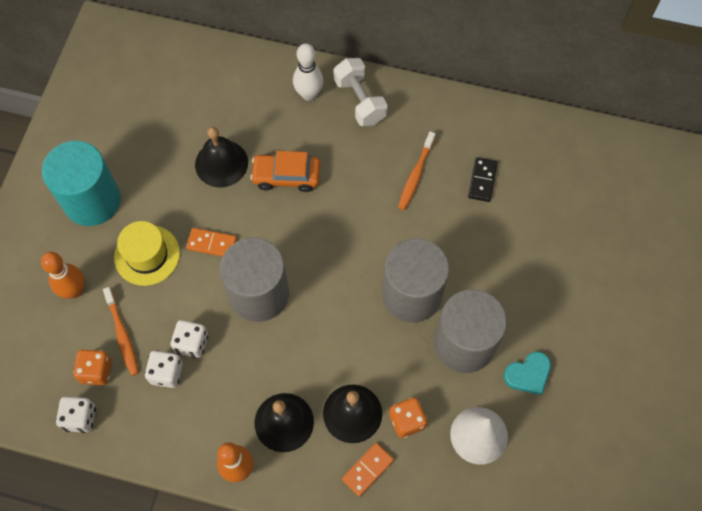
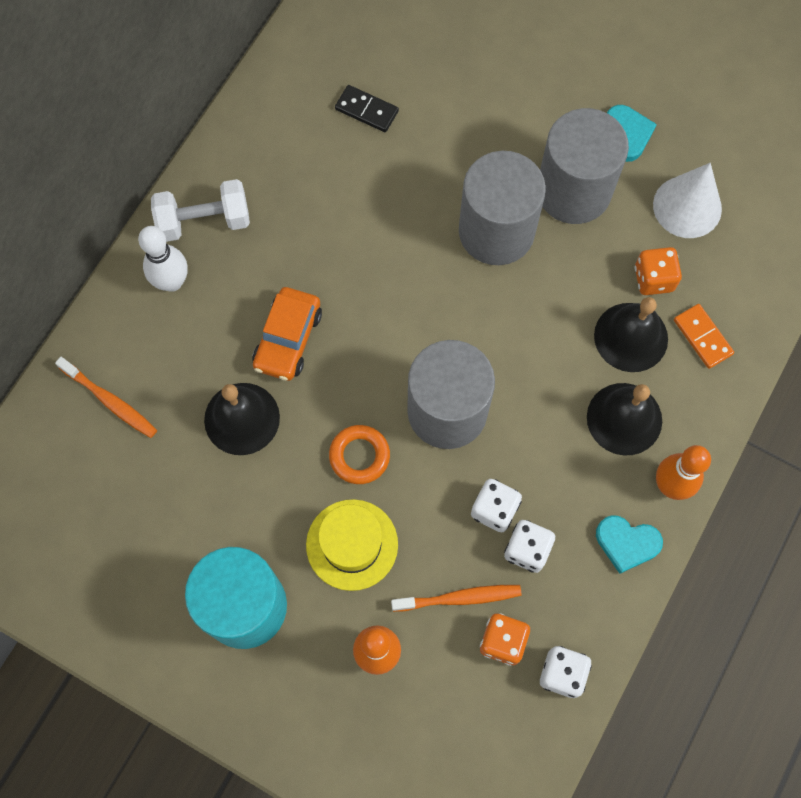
camera: 75 degrees left, 5 degrees up
orange domino [186,228,237,256] -> orange ring [329,425,390,484]
orange toothbrush [398,131,436,210] -> orange toothbrush moved to [55,357,157,438]
none -> turquoise heart [596,515,663,574]

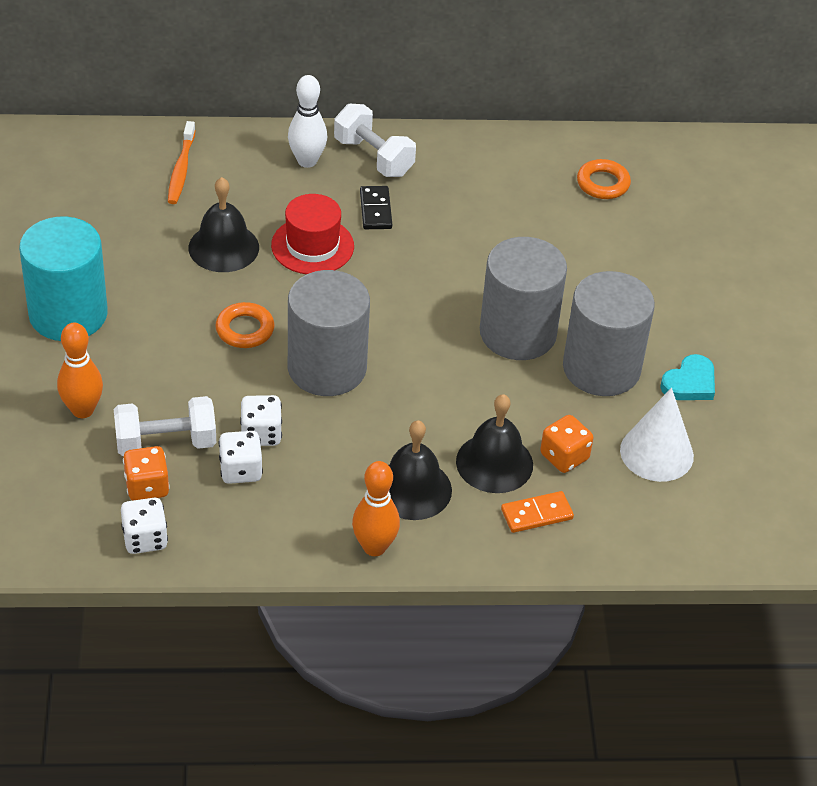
camera: 55 degrees right, 25 degrees down
orange car [252,287,322,381] -> red hat [271,194,354,274]
yellow hat [306,499,398,591] -> none
black domino [335,85,399,132] -> black domino moved to [360,186,392,229]
orange toothbrush [391,585,522,612] -> white dumbbell [114,396,216,456]
turquoise heart [596,515,663,574] -> none
orange domino [674,304,734,369] -> orange domino turned 45 degrees clockwise [501,491,574,533]
none -> orange ring [577,159,631,199]

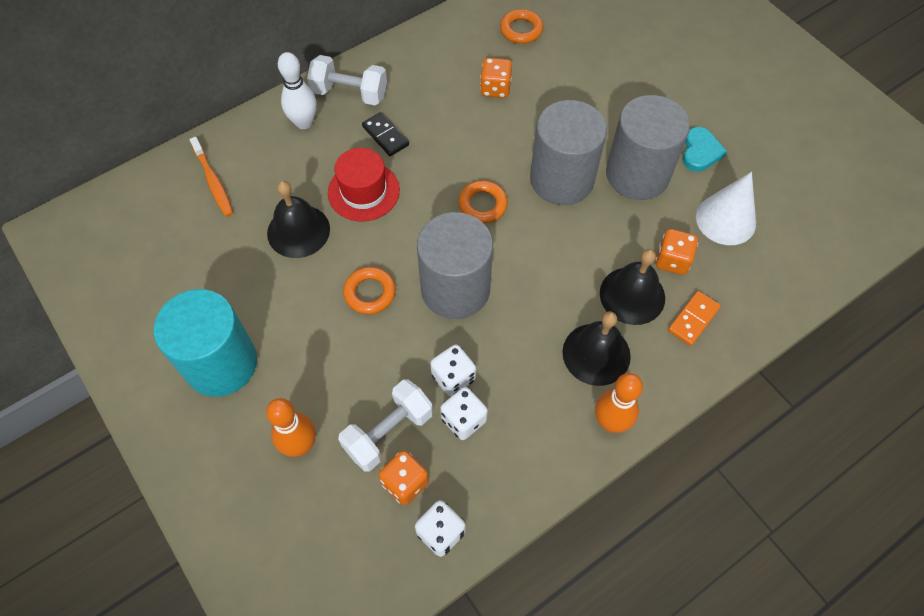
camera: 30 degrees left, 15 degrees up
none -> orange ring [458,181,508,224]
none -> orange dice [480,58,512,98]

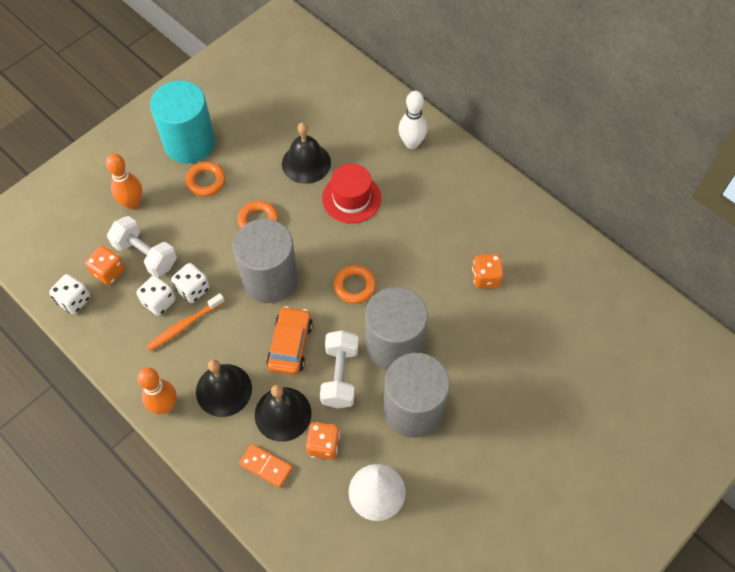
camera: 80 degrees right, 0 degrees up
orange toothbrush [190,137,233,217] -> orange toothbrush moved to [146,293,225,351]
white dumbbell [307,55,387,105] -> white dumbbell moved to [320,330,359,408]
black domino [362,112,409,156] -> none
orange ring [500,9,543,44] -> orange ring moved to [186,162,226,196]
turquoise heart [682,127,727,172] -> none
none -> orange car [266,306,313,375]

